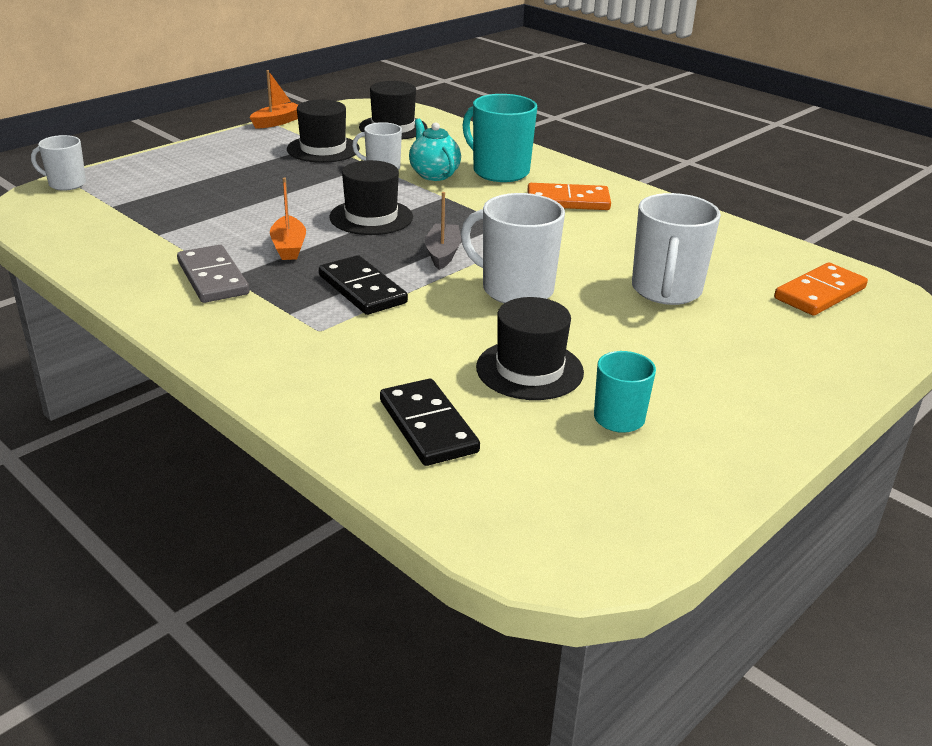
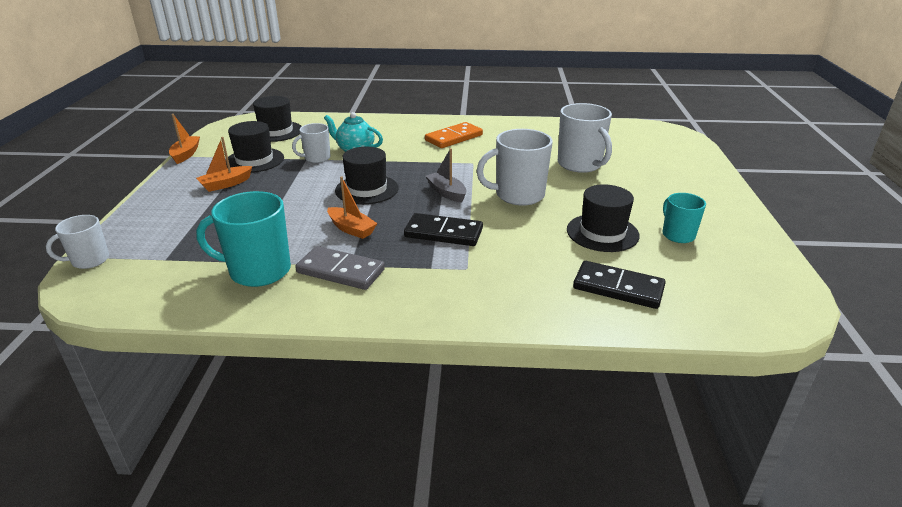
camera: 40 degrees left, 0 degrees up
turquoise mug [463,94,537,182] -> turquoise mug moved to [196,191,291,287]
orange domino [774,263,868,316] -> none
none -> orange boat [196,137,252,192]

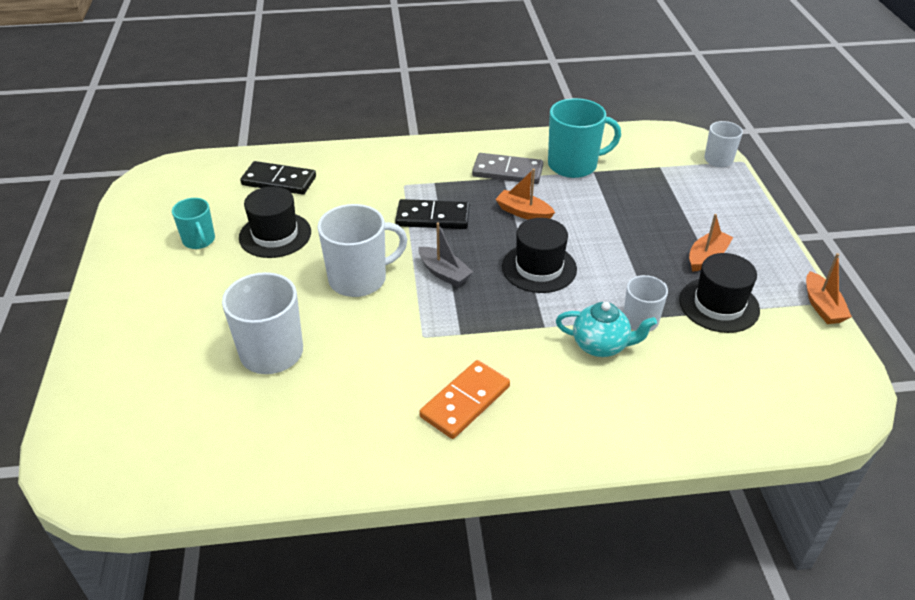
camera: 170 degrees right, 10 degrees up
black hat [253,96,302,142] -> none

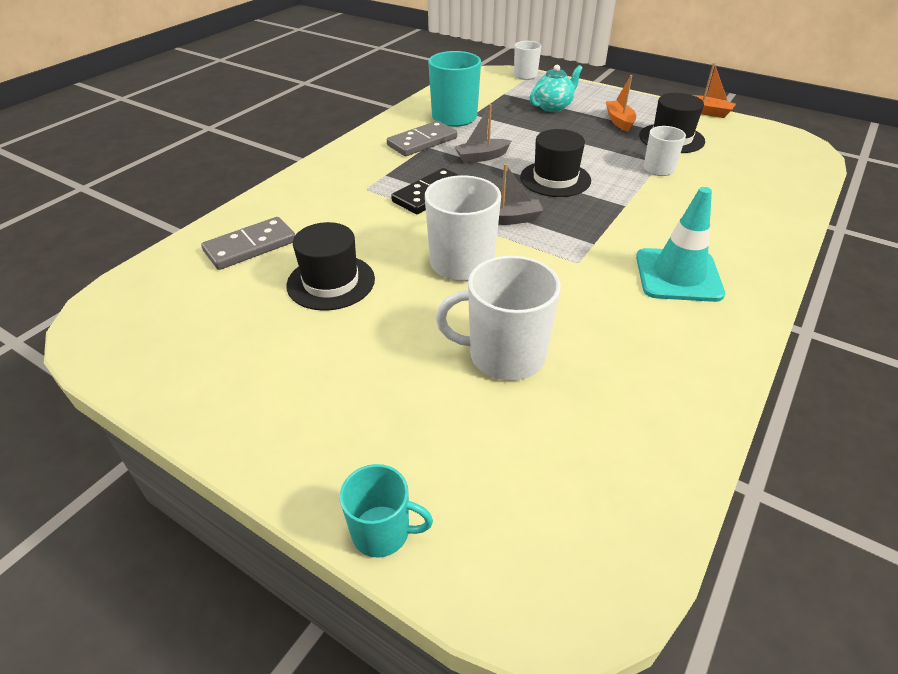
camera: 50 degrees left, 0 degrees up
turquoise mug [172,198,215,249] -> turquoise mug moved to [340,464,433,558]
black domino [240,161,316,195] -> grey domino [201,217,295,270]
orange domino [419,360,510,439] -> turquoise traffic cone [636,187,725,302]
orange boat [496,169,555,220] -> grey boat [454,104,511,163]
turquoise teapot [556,302,657,357] -> turquoise teapot moved to [530,65,583,112]

